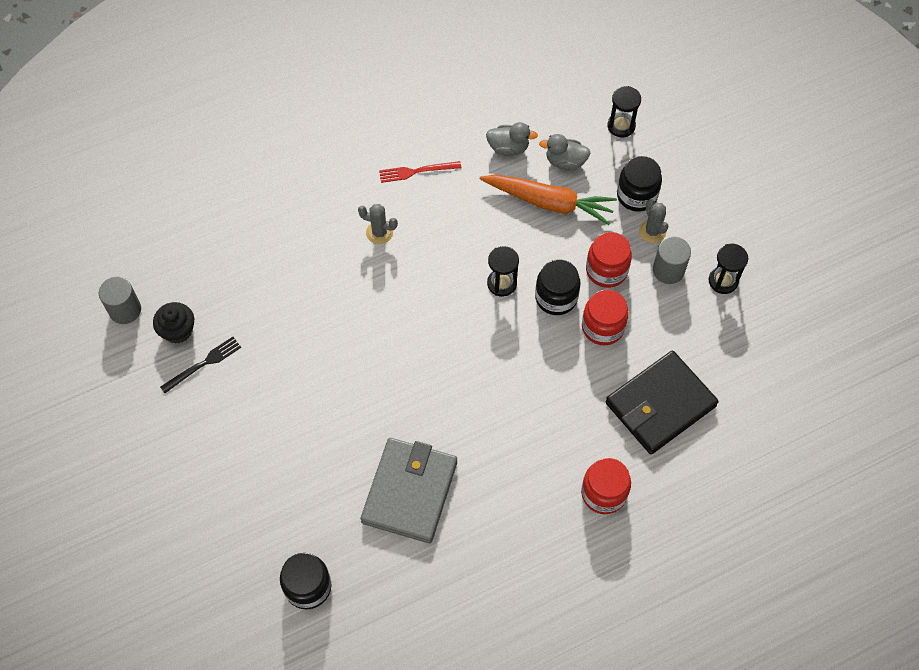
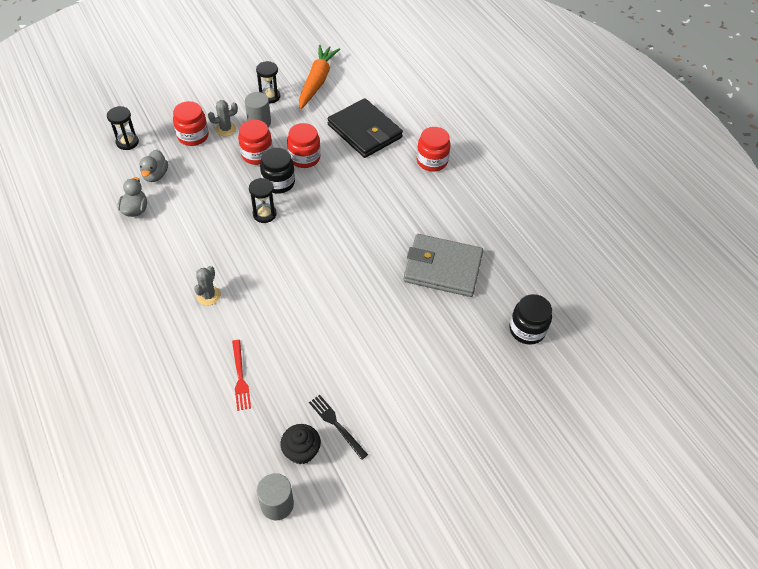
camera: 95 degrees left, 10 degrees down
red fork [379,161,461,183] -> red fork moved to [232,340,251,411]
orange carrot [480,175,617,225] -> orange carrot moved to [299,45,340,109]
black jar [617,156,662,212] -> red jar [173,101,209,146]

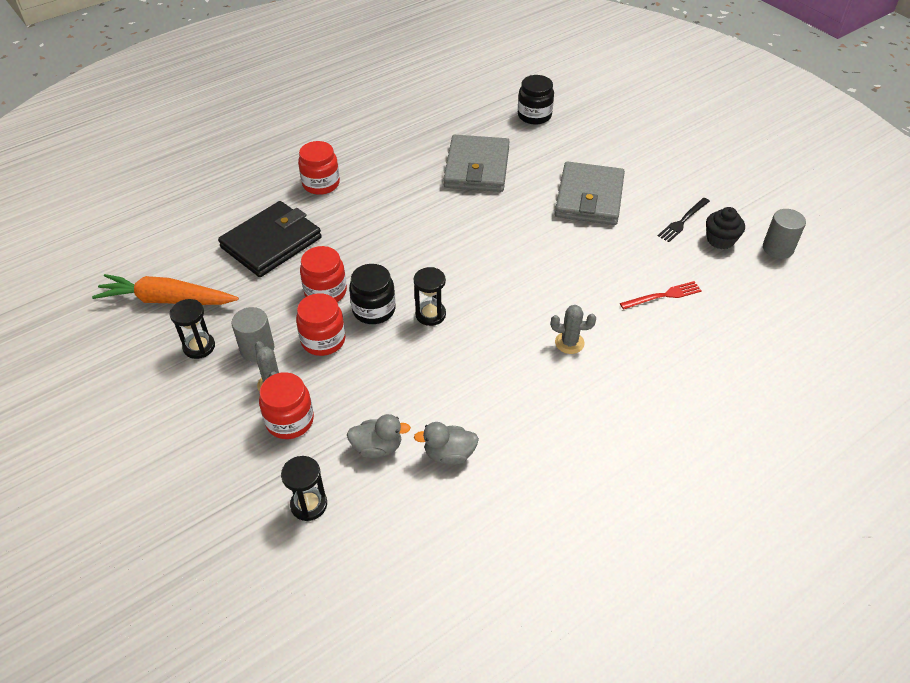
camera: 95 degrees left, 5 degrees down
none -> grey wallet [555,161,625,225]

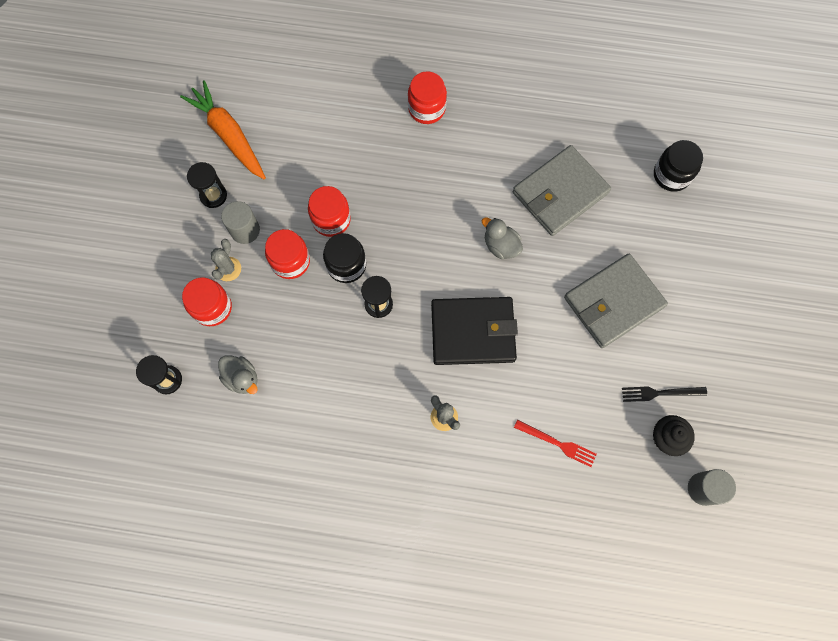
camera: 45 degrees right, 25 degrees up
black wallet [218,201,322,277] -> black wallet moved to [431,297,518,365]
grey duck [414,422,479,465] -> grey duck moved to [482,217,523,259]

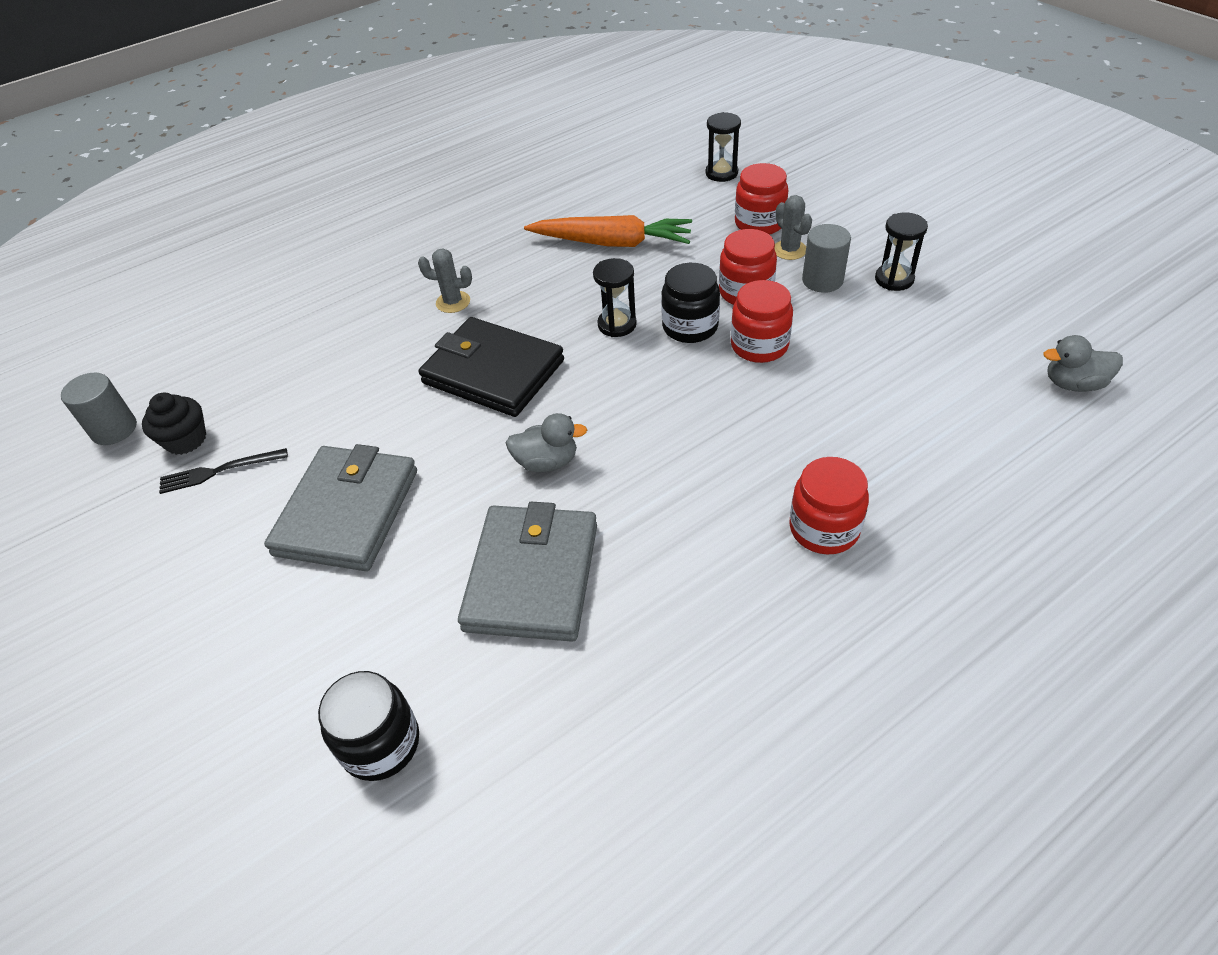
camera: 140 degrees right, 25 degrees down
orange carrot [180,80,266,179] -> orange carrot moved to [524,215,692,247]
grey duck [218,355,258,394] -> grey duck moved to [1044,335,1123,392]
black wallet [431,297,518,365] -> black wallet turned 75 degrees clockwise [418,317,564,417]
red fork [514,420,597,467] -> none
black fork [622,386,707,402] -> black fork turned 150 degrees counterclockwise [159,448,288,494]

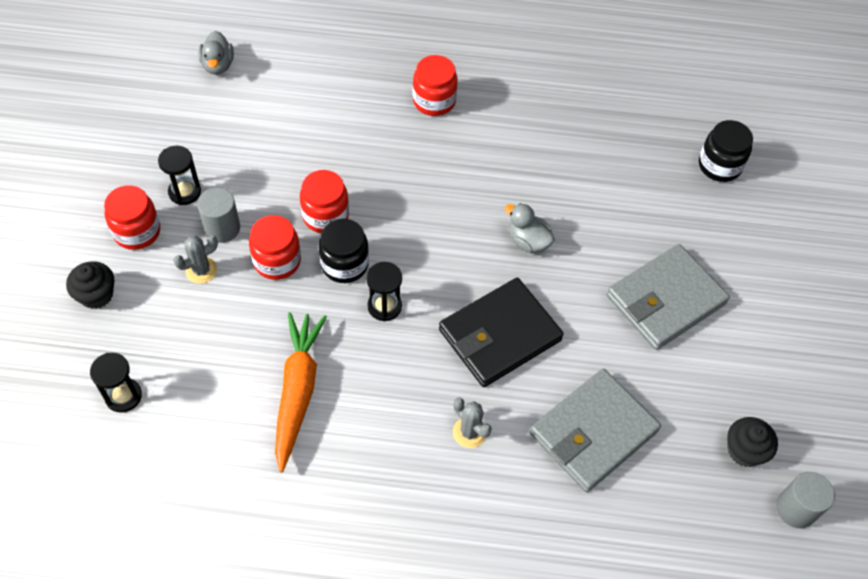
camera: 145 degrees left, 10 degrees up
black fork [159,448,288,494] -> none
black wallet [418,317,564,417] -> black wallet turned 75 degrees clockwise [439,278,564,387]
grey wallet [458,502,597,642] -> grey wallet moved to [530,369,661,492]
orange carrot [524,215,692,247] -> orange carrot turned 45 degrees clockwise [275,312,327,472]
red jar [735,163,789,235] -> red jar moved to [104,185,160,250]
grey cactus [774,195,812,260] -> grey cactus turned 45 degrees clockwise [173,235,218,284]
grey duck [1044,335,1123,392] -> grey duck turned 45 degrees clockwise [198,31,234,75]
none -> black cupcake [66,261,114,309]

